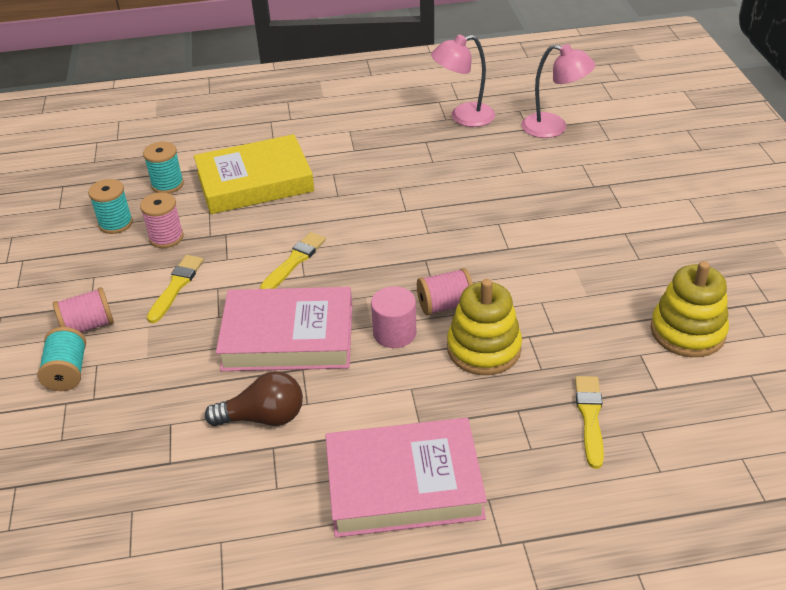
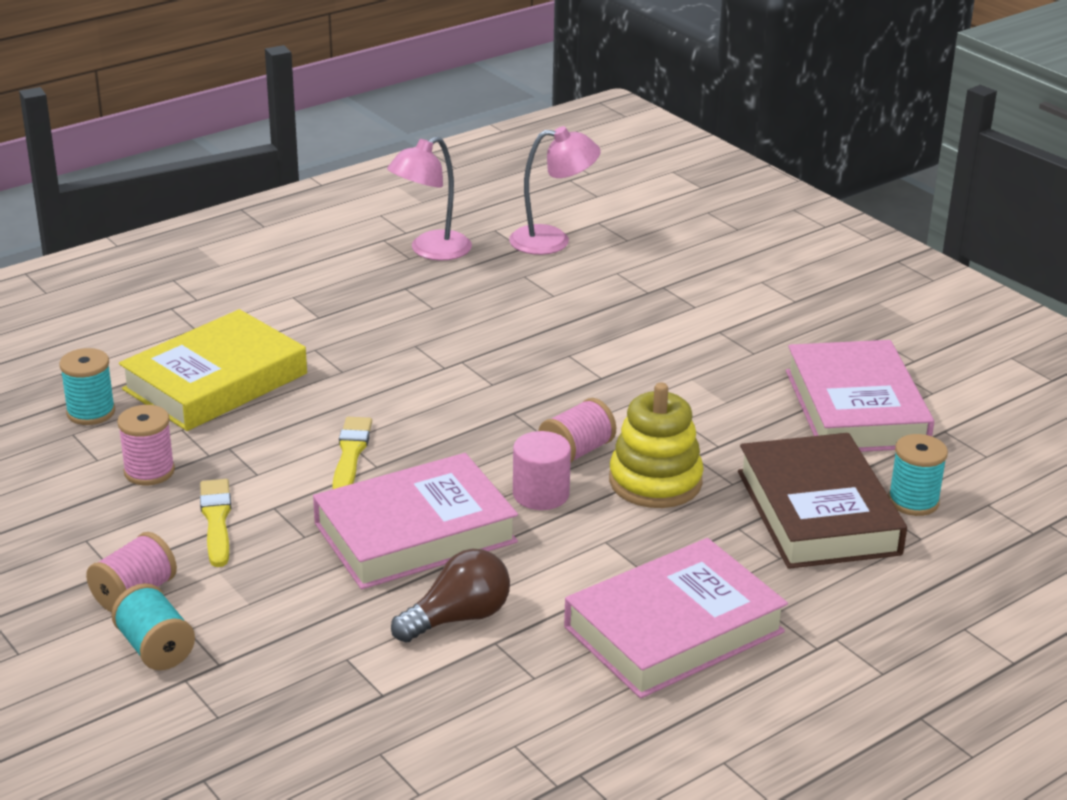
camera: 30 degrees left, 10 degrees down
turquoise spool [88,179,133,234] -> turquoise spool moved to [888,434,948,516]
yellow brush [575,376,604,469] -> brown book [738,433,907,569]
yellow stacking toy [651,261,729,357] -> pink book [786,340,934,452]

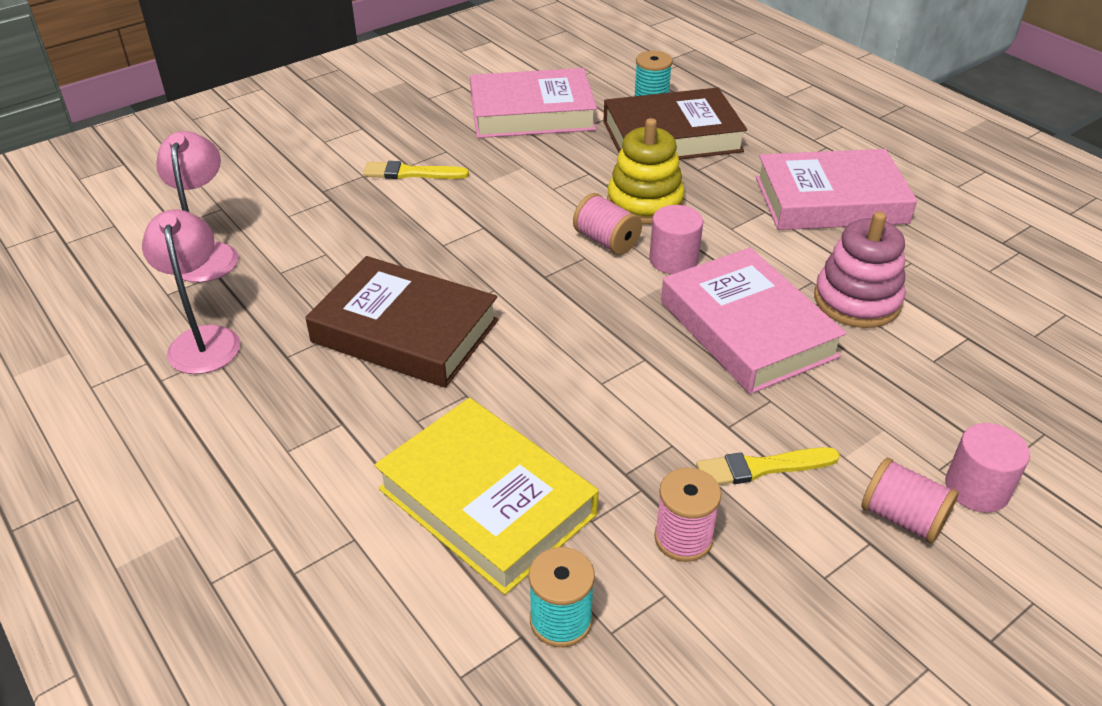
camera: 90 degrees left, 10 degrees up
turquoise spool [111,583,195,670] -> pink cylinder [945,423,1030,512]
yellow brush [332,417,372,489] -> yellow brush moved to [363,161,469,179]
pink lamp [387,136,472,261] -> pink lamp turned 150 degrees counterclockwise [142,209,240,374]
brown light bulb [391,549,510,643] -> pink stacking toy [814,211,905,328]
pink book [564,538,788,699] -> pink book turned 60 degrees counterclockwise [756,149,917,230]
none -> brown book [305,256,498,388]

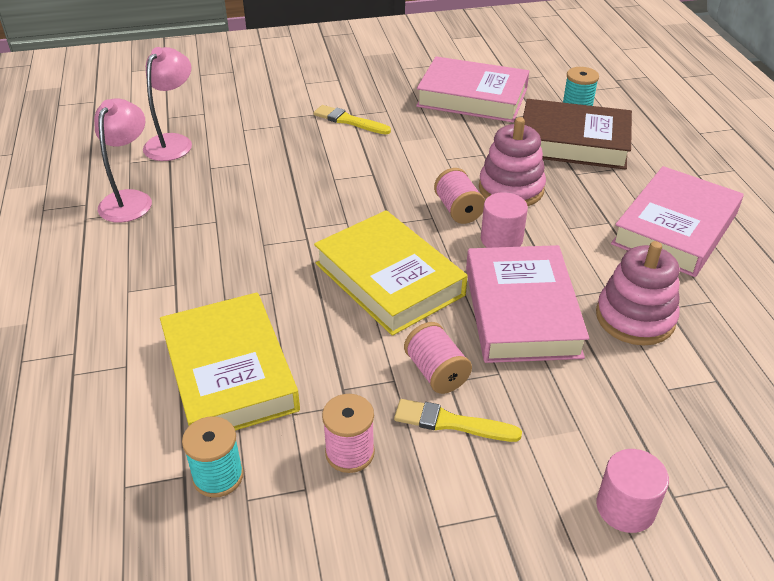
camera: 25 degrees right, 0 degrees up
brown book [305,256,498,388] -> none
yellow stacking toy [607,118,685,224] -> pink stacking toy [479,117,546,206]
pink book [756,149,917,230] -> pink book turned 75 degrees counterclockwise [611,166,744,277]
pink spool [861,458,959,543] -> pink spool moved to [404,322,472,394]
none -> yellow book [314,210,467,336]

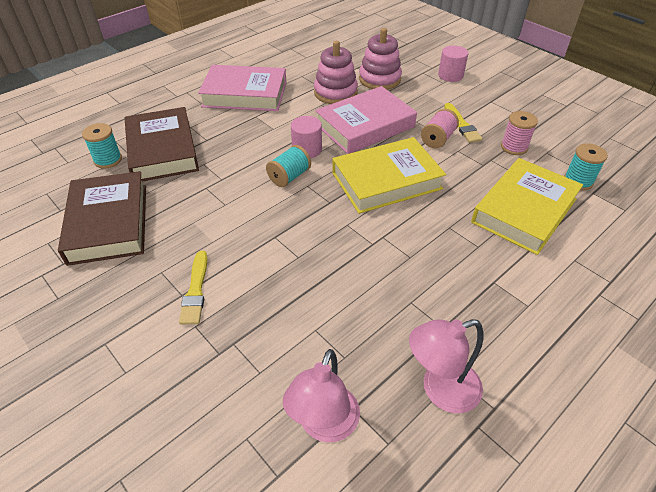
camera: 120 degrees left, 5 degrees up
pink lamp [143,47,192,161] -> pink lamp turned 60 degrees counterclockwise [283,349,360,442]
yellow book [314,210,467,336] -> yellow book turned 45 degrees clockwise [332,137,446,214]
pink book [416,56,529,122] -> brown book [58,171,146,266]
pink spool [434,168,485,224] -> turquoise spool [266,145,311,187]
pink stacking toy [479,117,546,206] -> pink stacking toy moved to [359,28,402,90]

